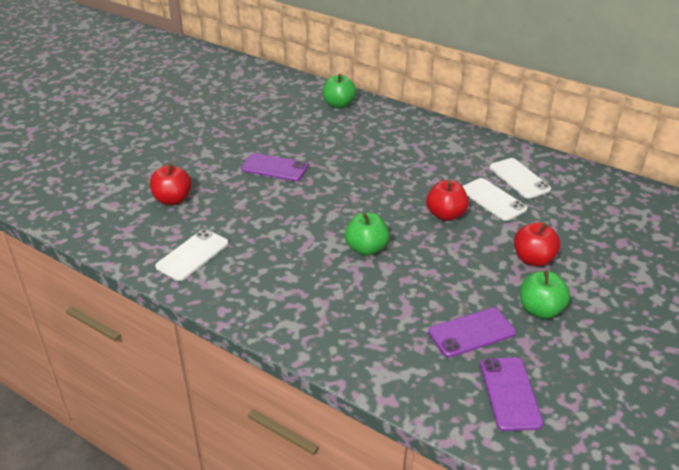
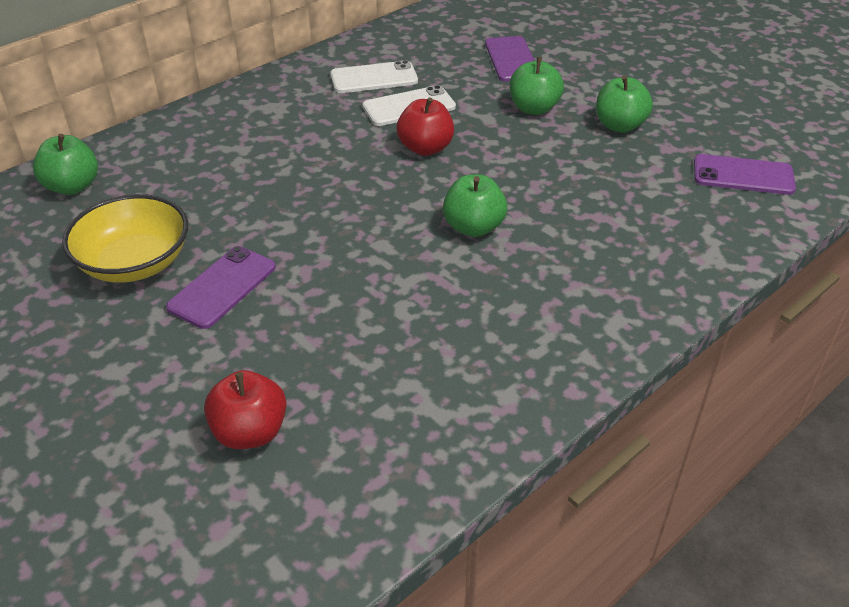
camera: 75 degrees left, 5 degrees up
white phone [155,229,228,281] -> none
purple phone [428,308,516,358] -> purple phone moved to [485,36,535,82]
red apple [514,222,560,266] -> green apple [510,57,564,115]
none -> yellow bowl [62,194,188,283]

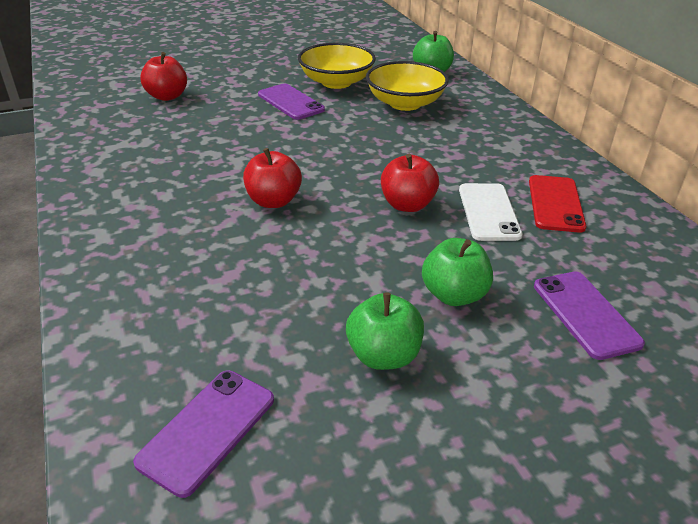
camera: 110 degrees right, 5 degrees down
white phone [330,60,418,93] -> red phone [529,175,586,233]
green apple [443,174,507,237] -> red apple [243,148,302,208]
purple phone [485,36,535,82] -> purple phone turned 60 degrees clockwise [534,271,645,360]
none -> yellow bowl [366,61,449,111]

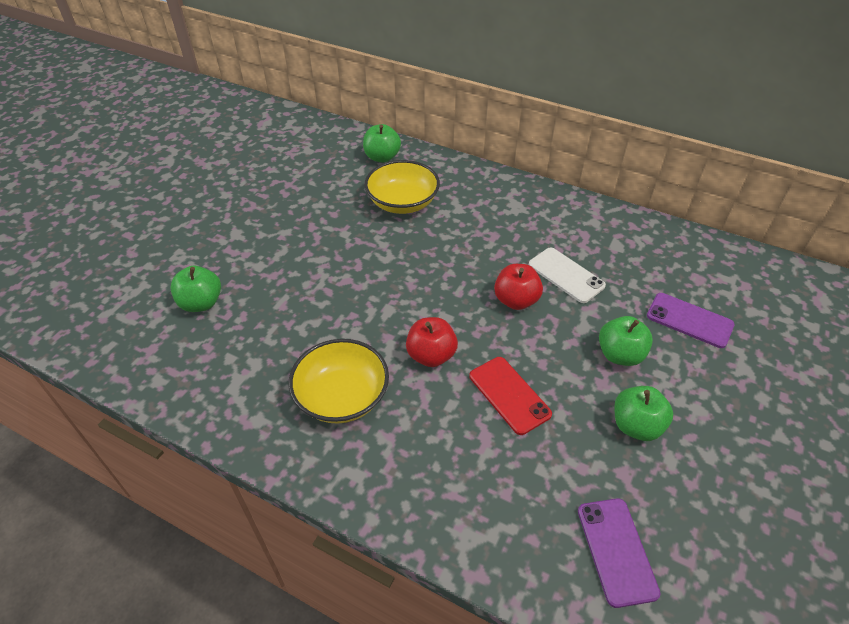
camera: 40 degrees left, 10 degrees up
red apple [140,52,187,101] -> green apple [170,266,221,312]
purple phone [258,84,325,120] -> none
yellow bowl [298,43,376,89] -> yellow bowl moved to [289,339,389,423]
red phone [529,175,586,233] -> red phone moved to [469,357,552,435]

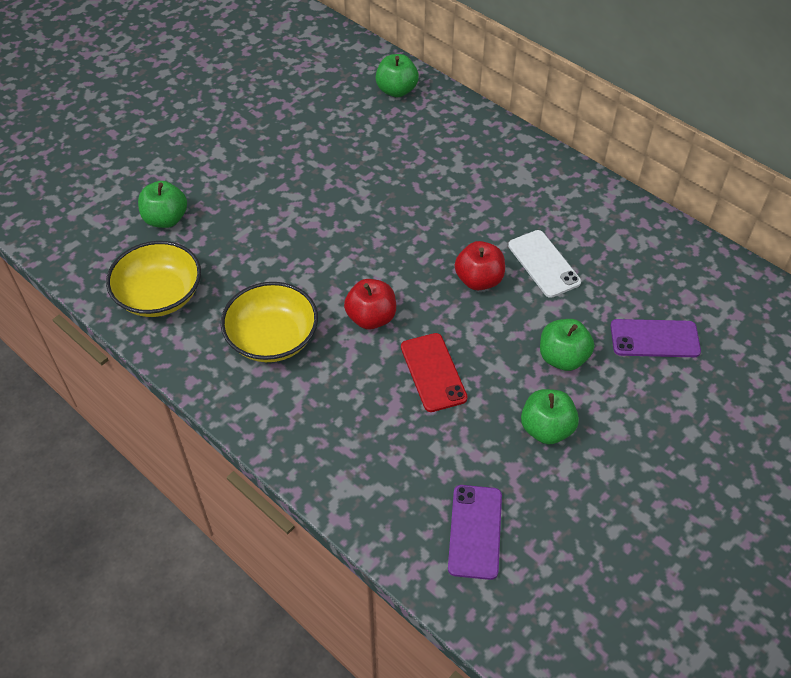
camera: 15 degrees right, 5 degrees up
yellow bowl [364,160,440,214] -> yellow bowl moved to [106,241,201,317]
purple phone [647,293,734,348] -> purple phone turned 45 degrees counterclockwise [611,319,701,357]

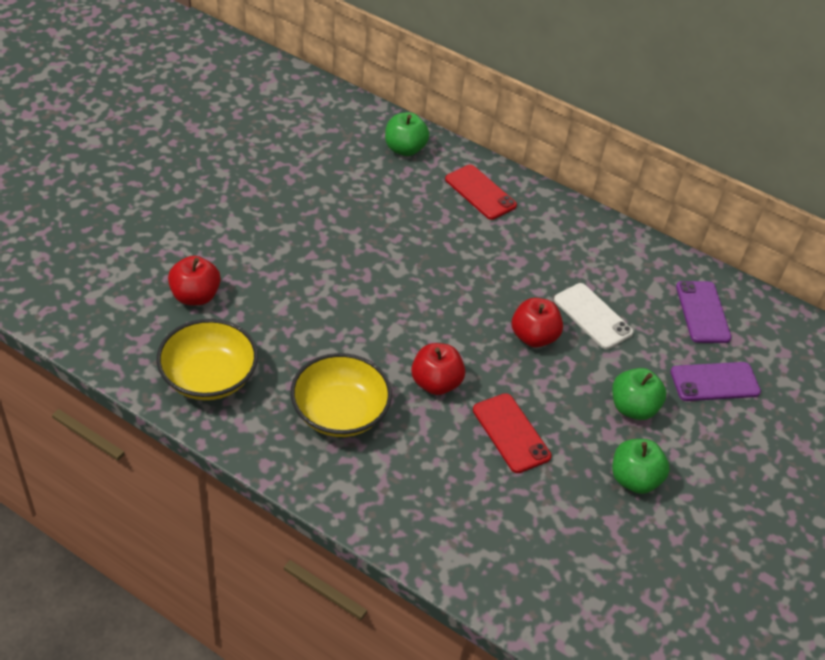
camera: 15 degrees left, 5 degrees down
green apple [138,181,187,228] -> red apple [168,256,221,305]
purple phone [448,485,502,580] -> purple phone moved to [676,281,732,343]
none -> red phone [445,165,517,220]

